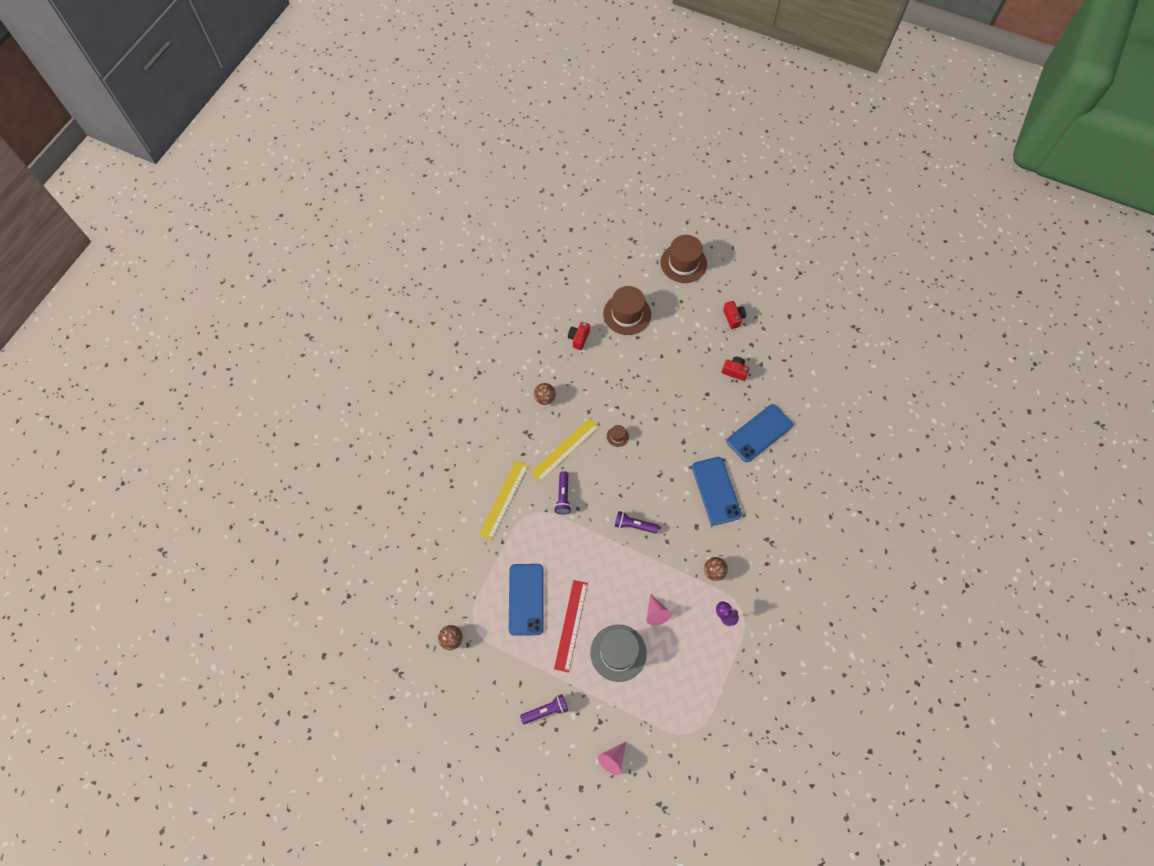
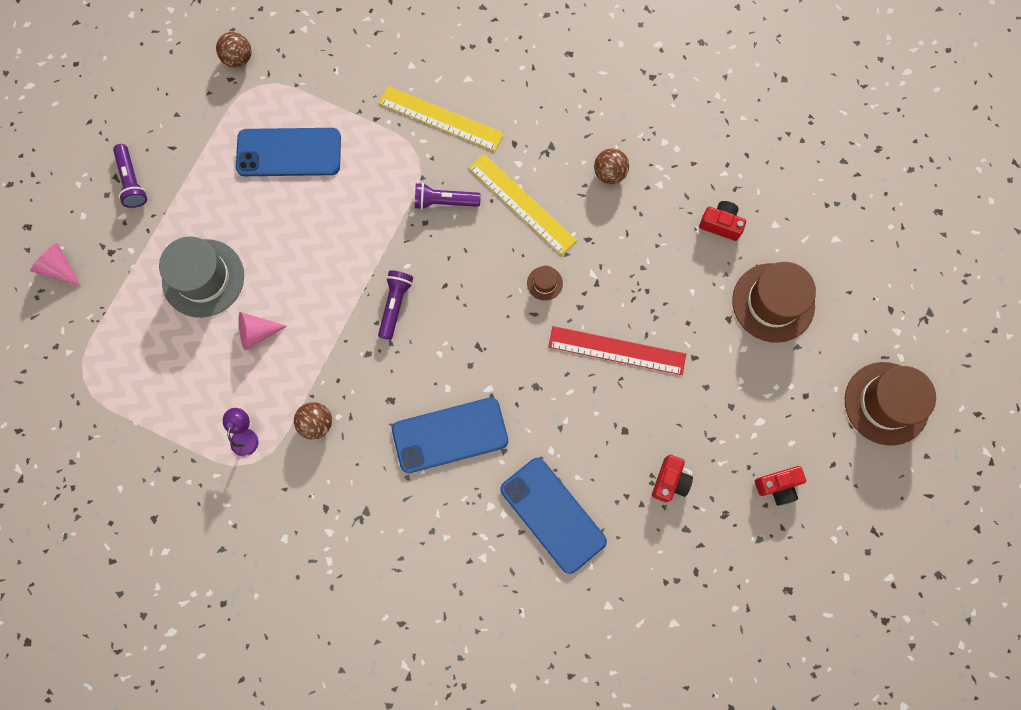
camera: 90 degrees right, 10 degrees up
red ruler [554,580,588,673] -> red ruler moved to [548,326,686,375]

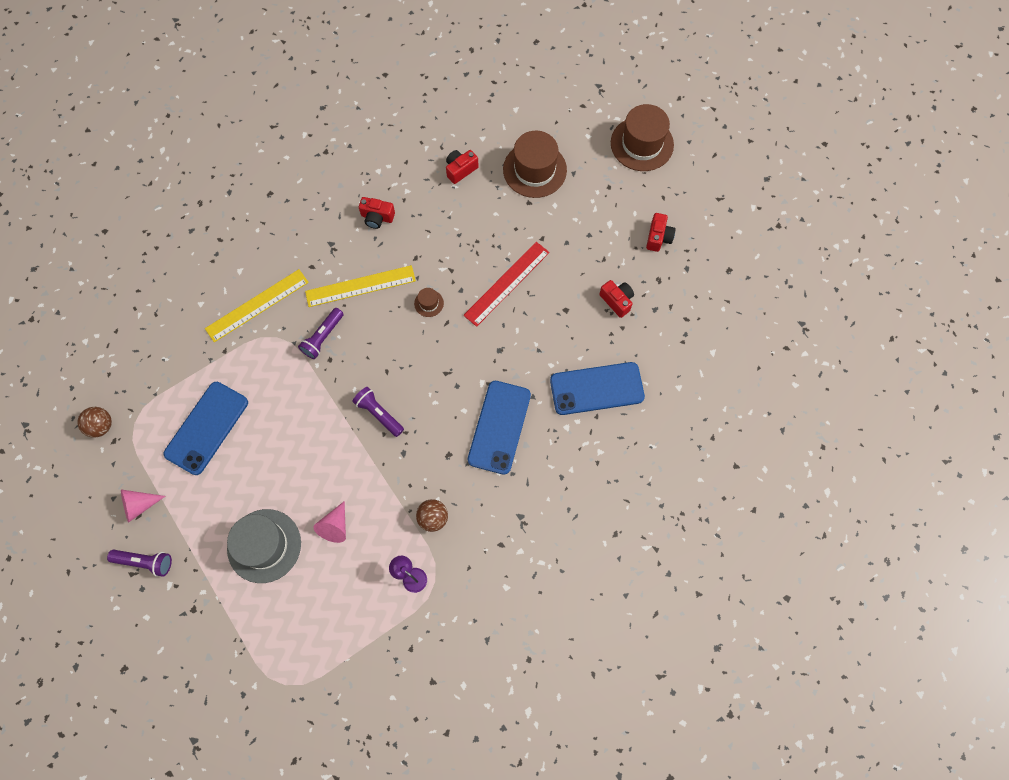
camera: 60 degrees left, 5 degrees down
pink cone [30,243,81,286] -> pink cone moved to [121,490,165,523]
brown ball [594,148,629,184] -> red camera [359,197,395,229]

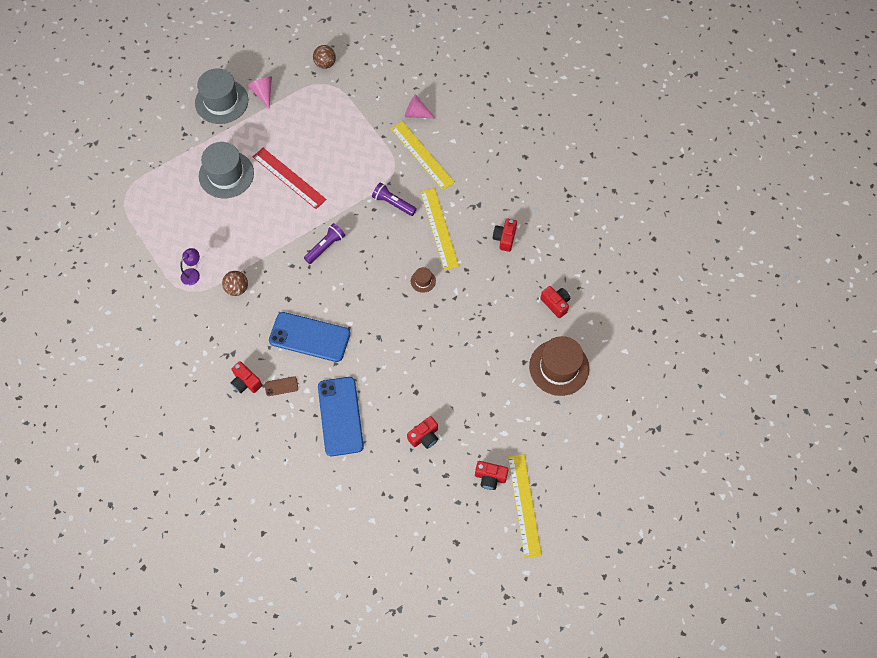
camera: 90 degrees right, 5 degrees down
purple flashlight [107,550,172,577] -> grey hat [195,69,248,124]
blue phone [164,382,248,475] -> none
pink cone [314,501,346,543] -> pink cone moved to [405,94,435,118]
red ruler [463,242,550,327] -> red ruler moved to [253,148,326,209]
brown hat [611,104,674,171] -> none
none -> red camera [231,361,262,393]
none -> brown phone [265,376,298,396]
none -> yellow ruler [508,454,542,558]

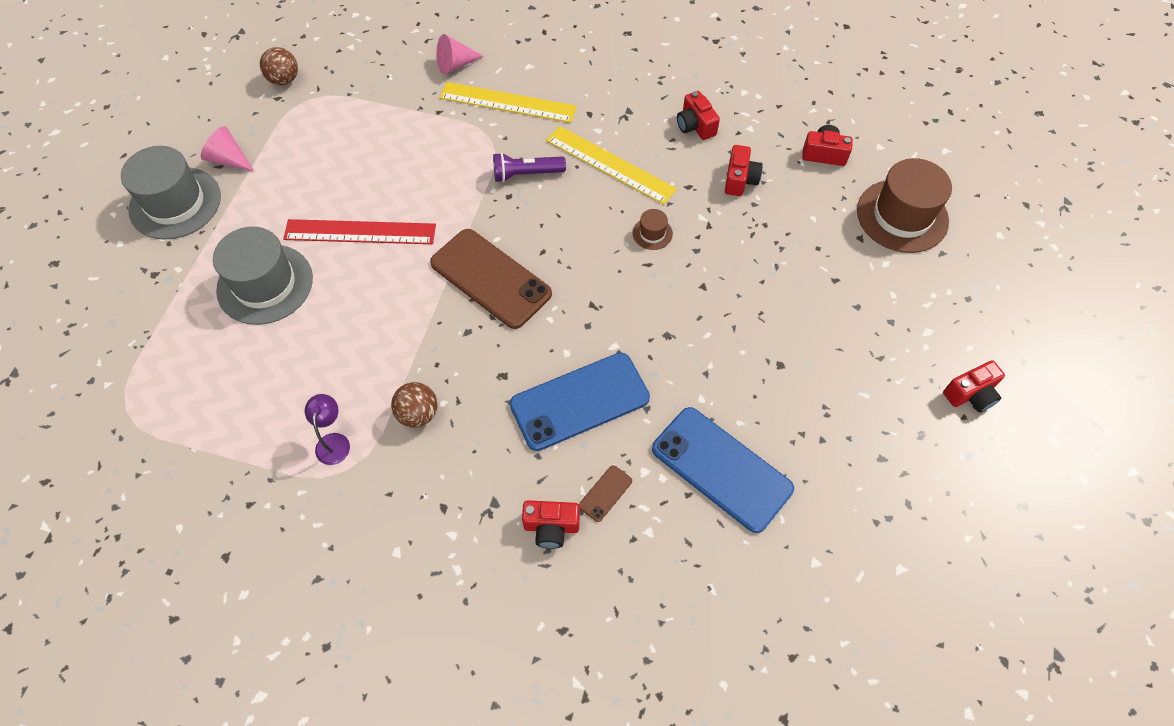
camera: 40 degrees left, 5 degrees down
purple flashlight [304,223,345,264] -> brown phone [430,229,552,329]
red camera [407,416,438,449] -> red camera moved to [725,145,763,196]
yellow ruler [508,454,542,558] -> none

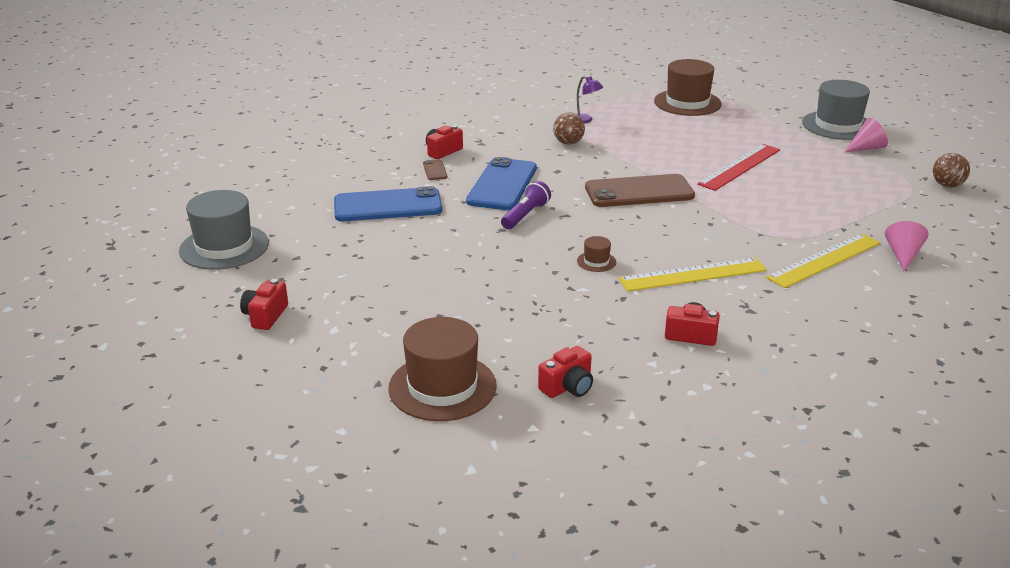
camera: 130 degrees right, 30 degrees down
grey hat [213,226,313,325] -> grey hat moved to [179,190,269,270]
purple flashlight [493,152,566,182] -> purple flashlight moved to [501,181,551,229]
red camera [725,145,763,196] -> none
none -> brown hat [654,59,722,116]

